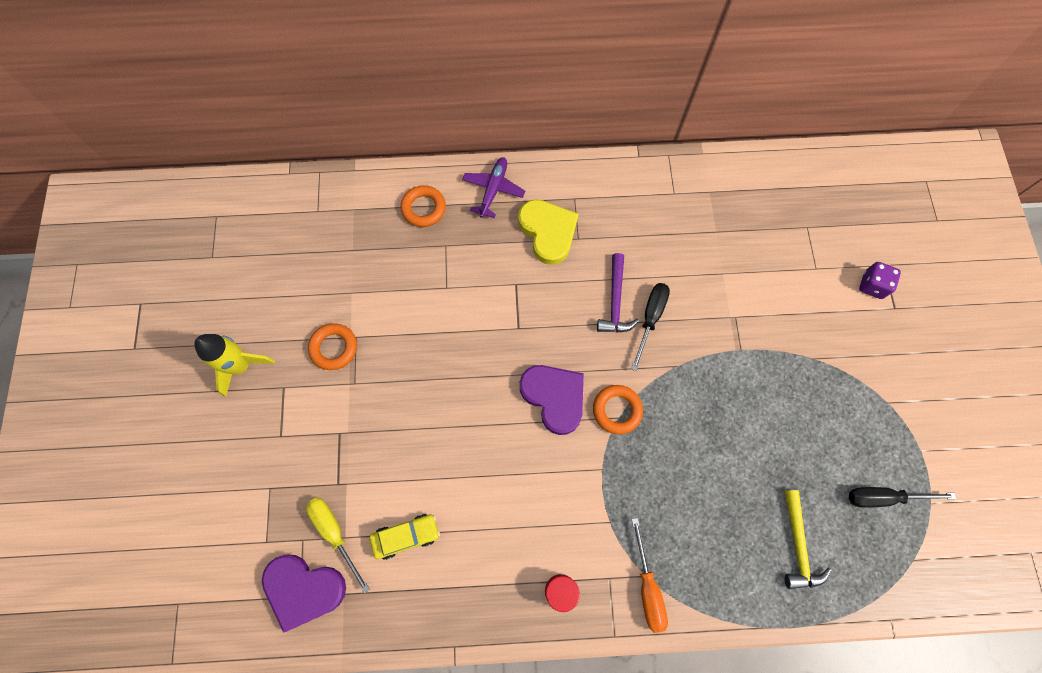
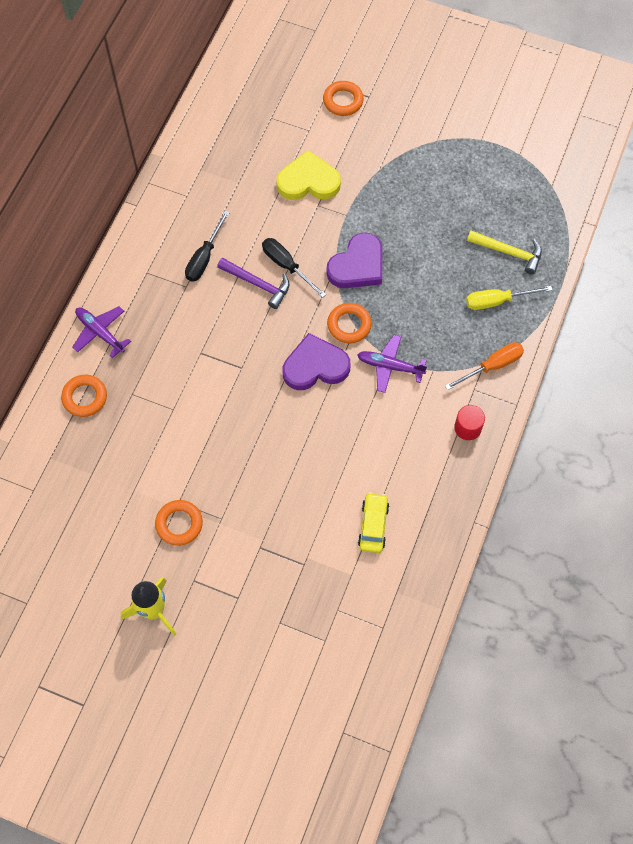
camera: 65 degrees left, 5 degrees down
purple heart [262,555,346,633] -> purple heart moved to [326,233,382,288]
yellow screwdriver [306,497,370,594] -> yellow screwdriver moved to [466,286,552,310]
yellow heart [518,199,579,265] -> yellow heart moved to [276,150,341,200]
orange screwdriver [632,518,668,633] -> orange screwdriver turned 45 degrees counterclockwise [445,342,524,390]
black screwdriver [849,487,956,508] -> black screwdriver moved to [185,210,230,282]
purple dice [859,262,901,299] -> orange ring [323,81,364,116]
none -> purple plane [357,335,427,393]

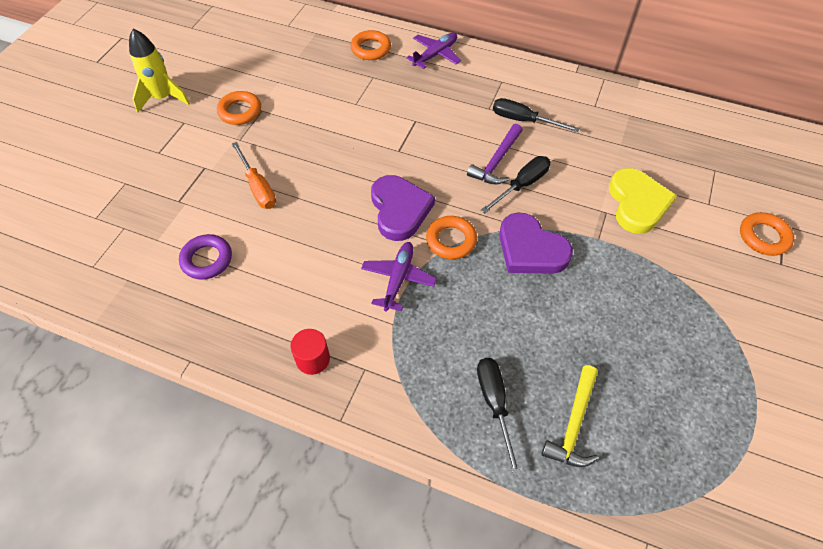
camera: 90 degrees right, 10 degrees down
yellow car [358,492,389,553] -> purple ring [179,234,232,280]
orange screwdriver [445,342,524,390] -> orange screwdriver moved to [232,142,276,209]
yellow screwdriver [466,286,552,310] -> black screwdriver [477,358,521,476]

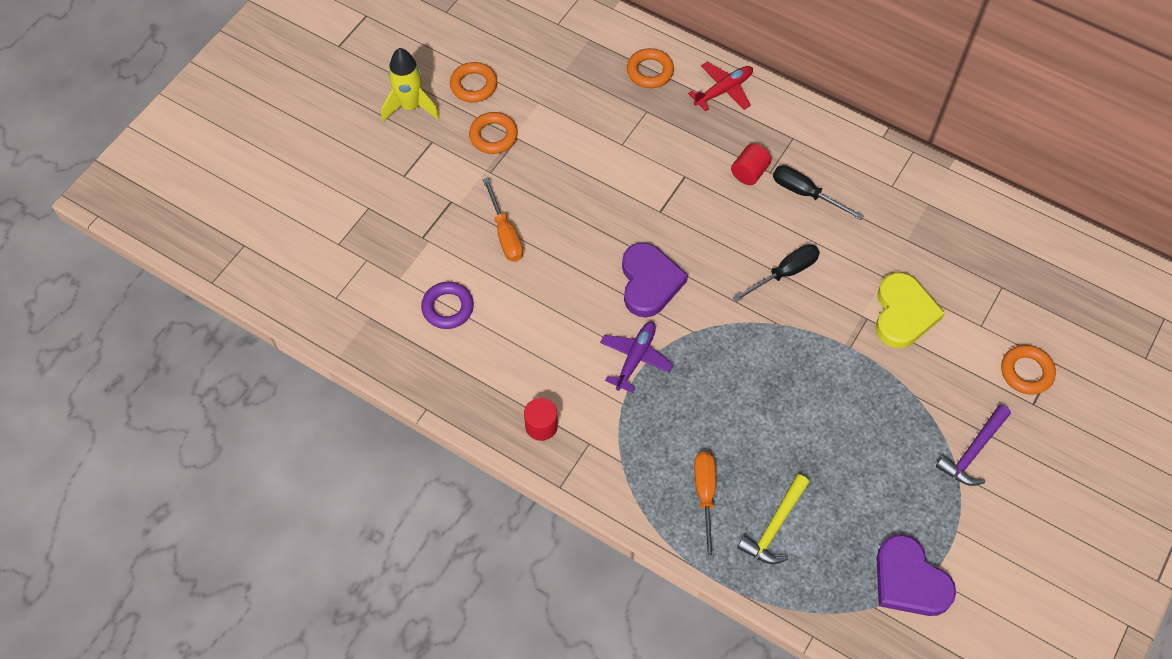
camera: 10 degrees right, 5 degrees up
purple plane [406,32,461,69] -> red plane [688,62,753,111]
orange ring [426,216,477,259] -> orange ring moved to [450,62,497,102]
purple hammer [467,124,523,184] -> purple hammer moved to [936,405,1011,486]
black screwdriver [477,358,521,476] -> orange screwdriver [694,452,716,561]
purple heart [499,212,573,274] -> purple heart moved to [876,534,956,616]
none -> red cylinder [731,144,771,185]

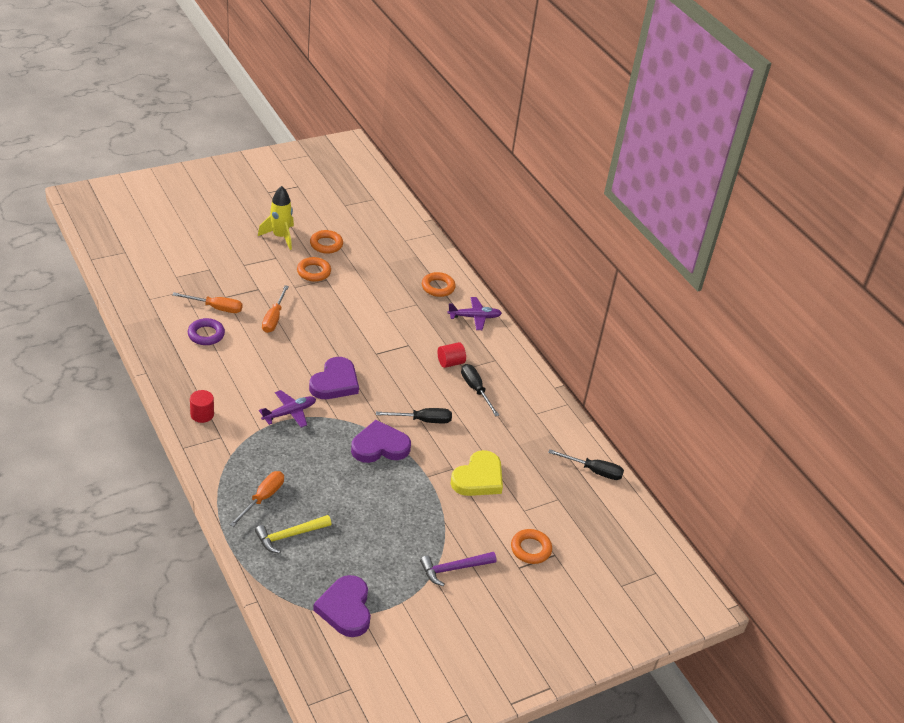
camera: 25 degrees right, 20 degrees down
red plane [688,62,753,111] -> purple plane [448,297,502,330]
none -> orange screwdriver [173,292,242,313]
none -> purple heart [351,420,411,463]
none -> black screwdriver [548,449,624,480]

